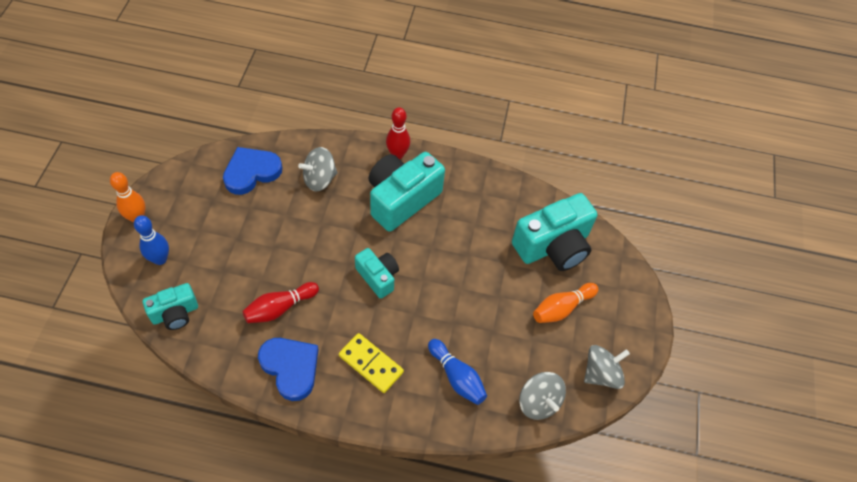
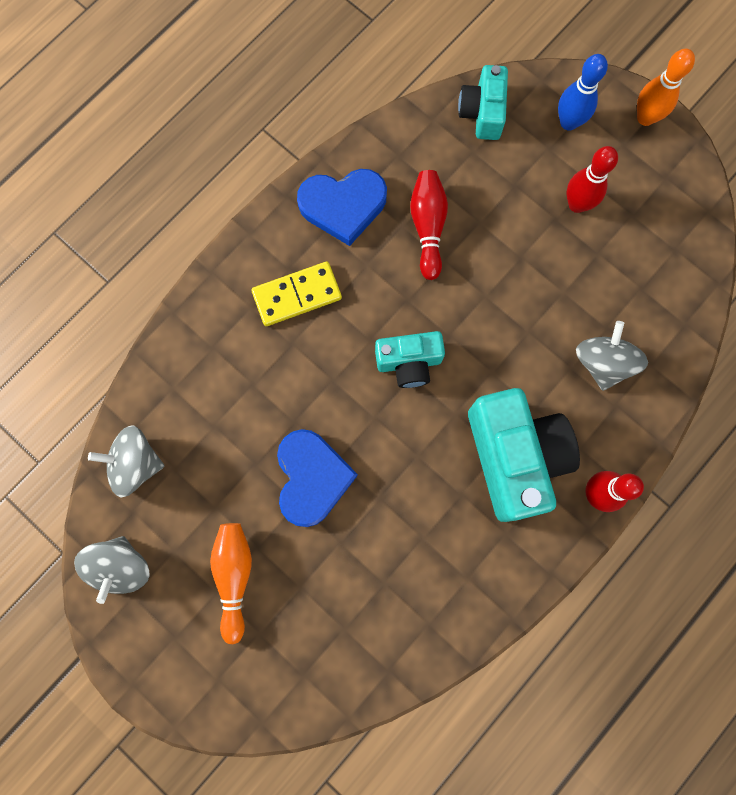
camera: 125 degrees right, 20 degrees up
blue heart [223,147,282,195] -> blue heart moved to [277,429,358,527]
blue bowling pin [428,339,487,405] -> none
turquoise camera [512,193,597,271] -> none
none -> red bowling pin [567,146,618,213]

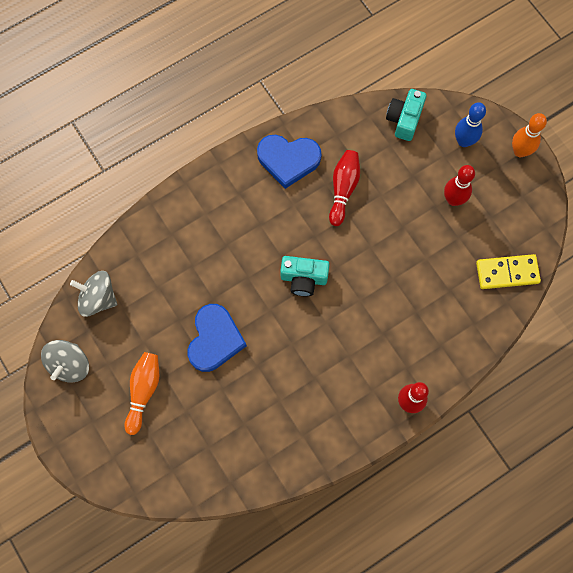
camera: 15 degrees right, 5 degrees down
yellow domino [251,261,342,326] -> yellow domino moved to [476,254,541,289]
turquoise camera [468,388,580,522] -> none
grey spinning top [576,321,648,391] -> none

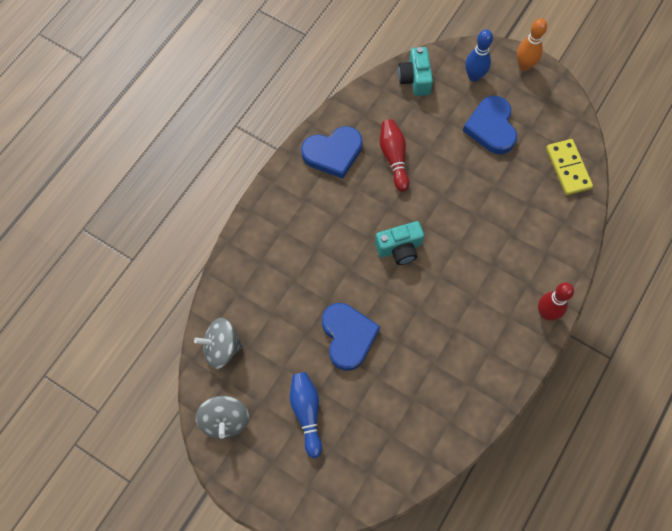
camera: 25 degrees left, 5 degrees down
orange bowling pin [124,352,159,435] -> blue bowling pin [290,372,322,458]
red bowling pin [444,165,475,206] -> blue heart [463,96,517,154]
yellow domino [476,254,541,289] -> yellow domino turned 75 degrees counterclockwise [546,139,593,195]

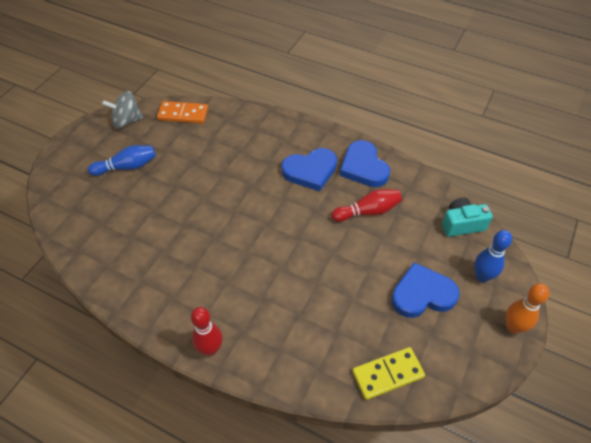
camera: 85 degrees right, 15 degrees down
grey spinning top [194,318,243,369] -> orange domino [157,101,208,124]
blue heart [322,303,380,371] -> blue heart moved to [281,148,337,191]
turquoise camera [375,221,424,265] -> none

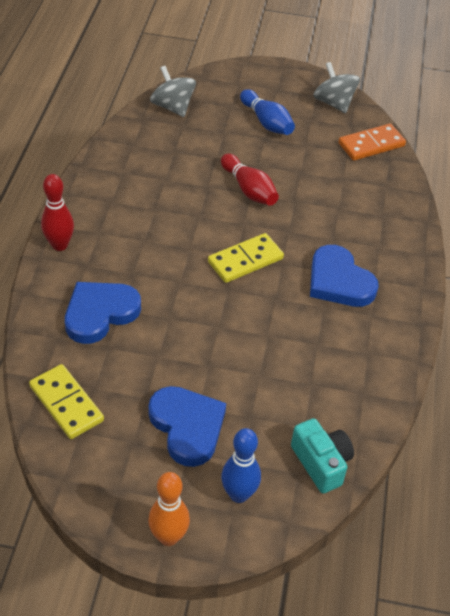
camera: 70 degrees right, 5 degrees down
orange domino [157,101,208,124] -> orange domino turned 75 degrees clockwise [339,124,406,161]
red bowling pin [331,189,402,222] -> red bowling pin moved to [221,154,279,206]
blue heart [340,140,390,187] -> blue heart moved to [65,282,141,344]
none -> grey spinning top [150,66,196,117]
none -> yellow domino [208,233,284,283]

